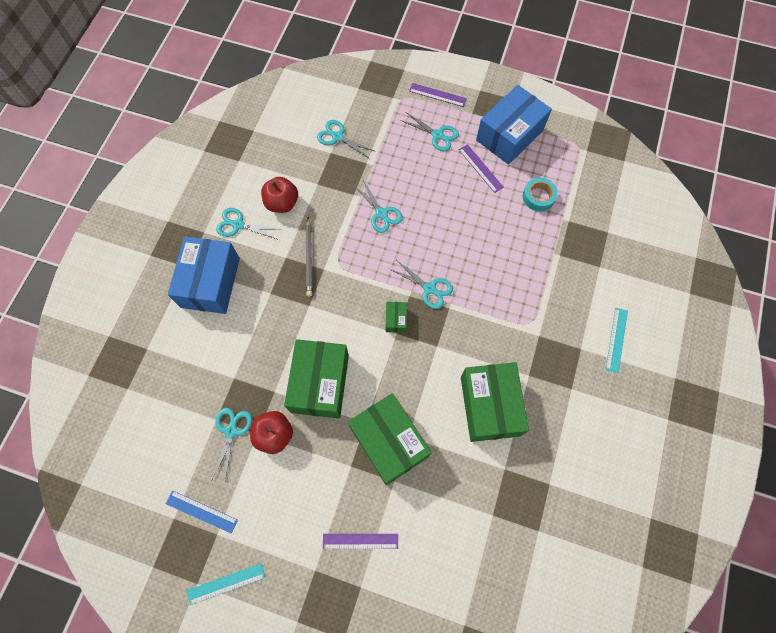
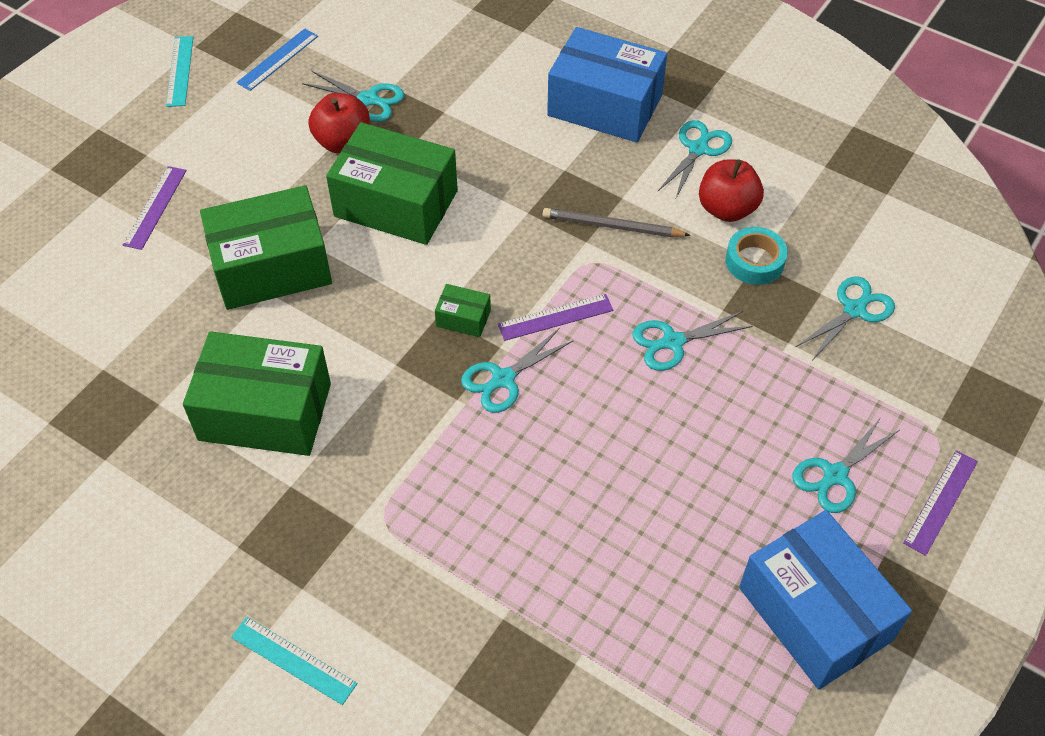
camera: 105 degrees right, 15 degrees down
purple ruler [459,144,504,193] -> purple ruler moved to [498,294,614,341]
turquoise tape [523,178,558,212] -> turquoise tape moved to [726,227,788,285]

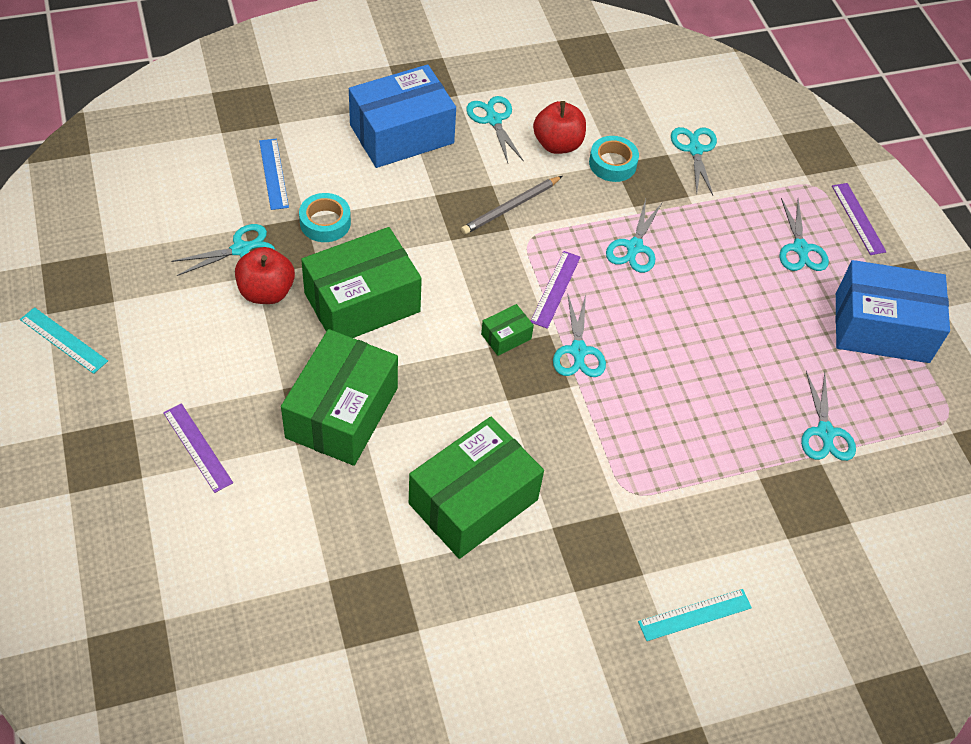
camera: 55 degrees left, 0 degrees up
blue ruler [236,28,318,91] -> blue ruler moved to [259,139,289,210]
none -> turquoise tape [299,193,351,242]
none -> turquoise scissors [801,371,856,461]

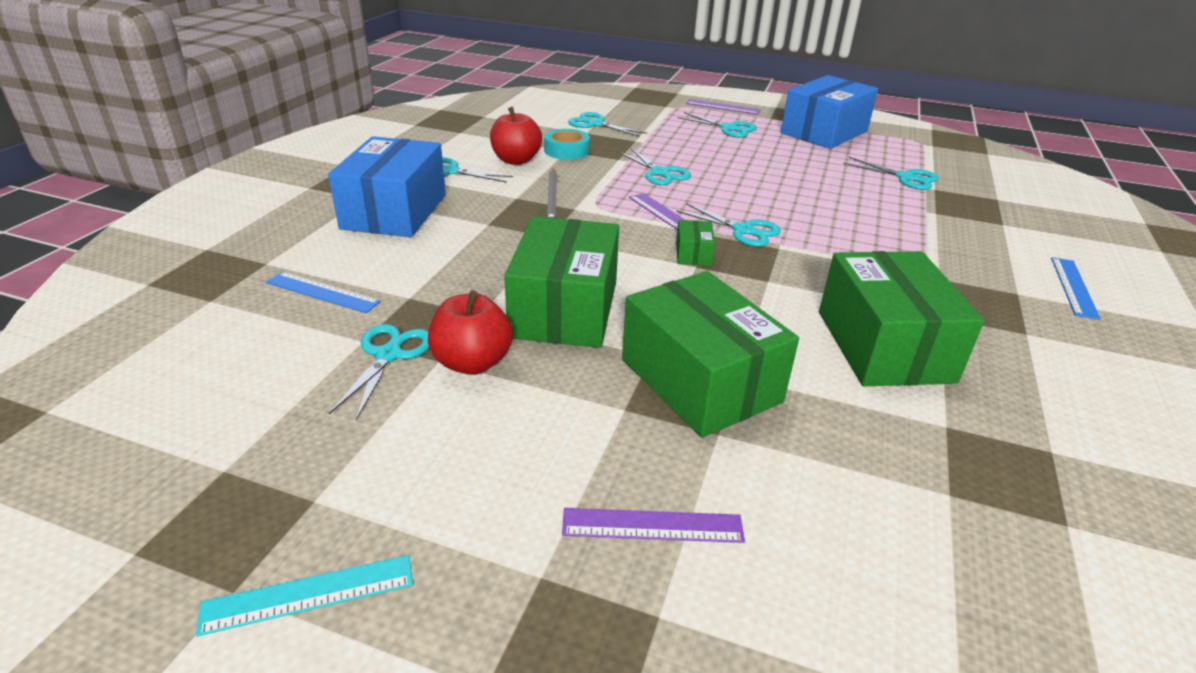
camera: 50 degrees left, 20 degrees down
turquoise tape [299,193,351,242] -> none
turquoise ruler [638,589,752,641] -> blue ruler [1051,257,1101,320]

